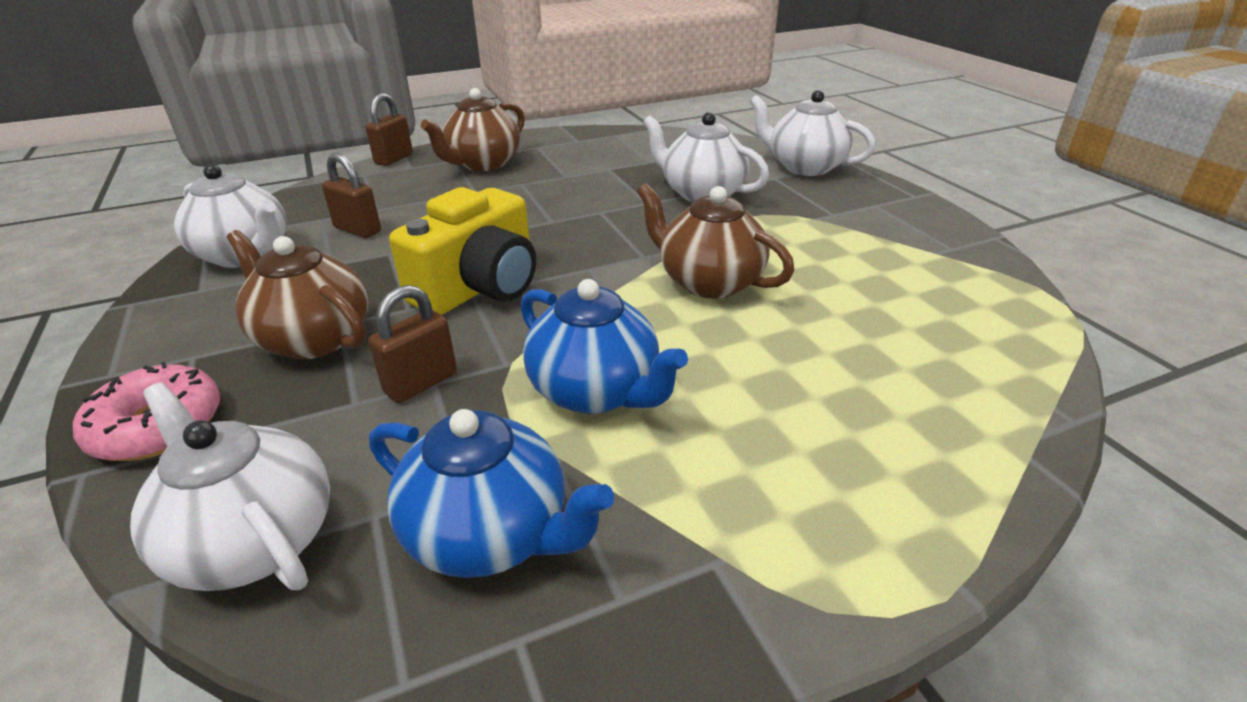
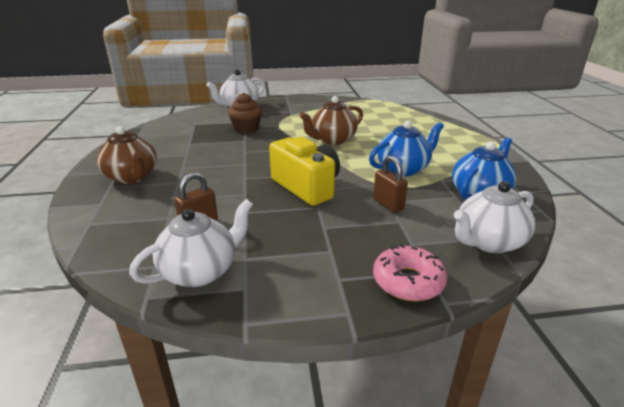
camera: 75 degrees left, 5 degrees down
brown teapot [227,230,368,359] -> none
brown padlock [366,93,413,166] -> none
white teapot [643,112,769,202] -> brown cupcake [228,93,262,133]

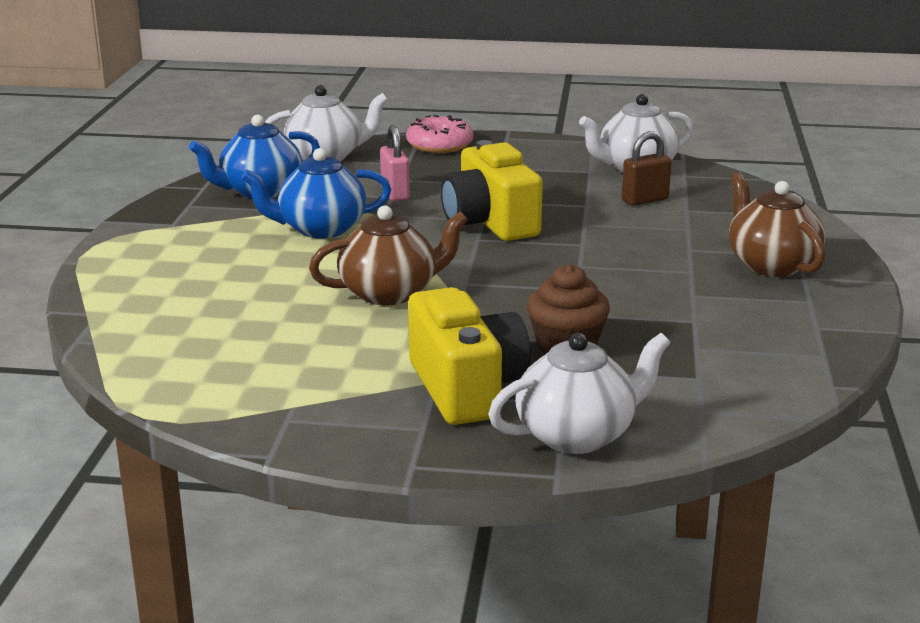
camera: 165 degrees left, 5 degrees down
brown padlock [373,155,408,213] -> pink padlock [380,125,410,201]
none -> yellow camera [408,287,531,425]

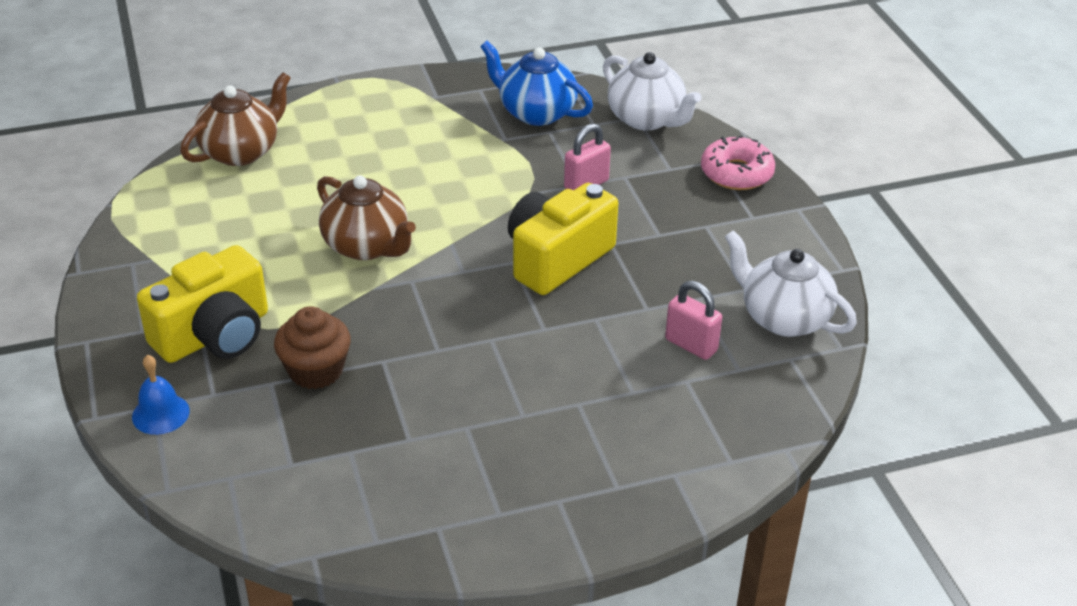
camera: 65 degrees right, 15 degrees up
blue teapot [241,148,391,239] -> none
white teapot [488,333,671,454] -> blue bell [132,355,190,435]
brown padlock [622,131,672,206] -> pink padlock [665,281,722,360]
brown teapot [729,172,825,277] -> brown teapot moved to [180,72,291,166]

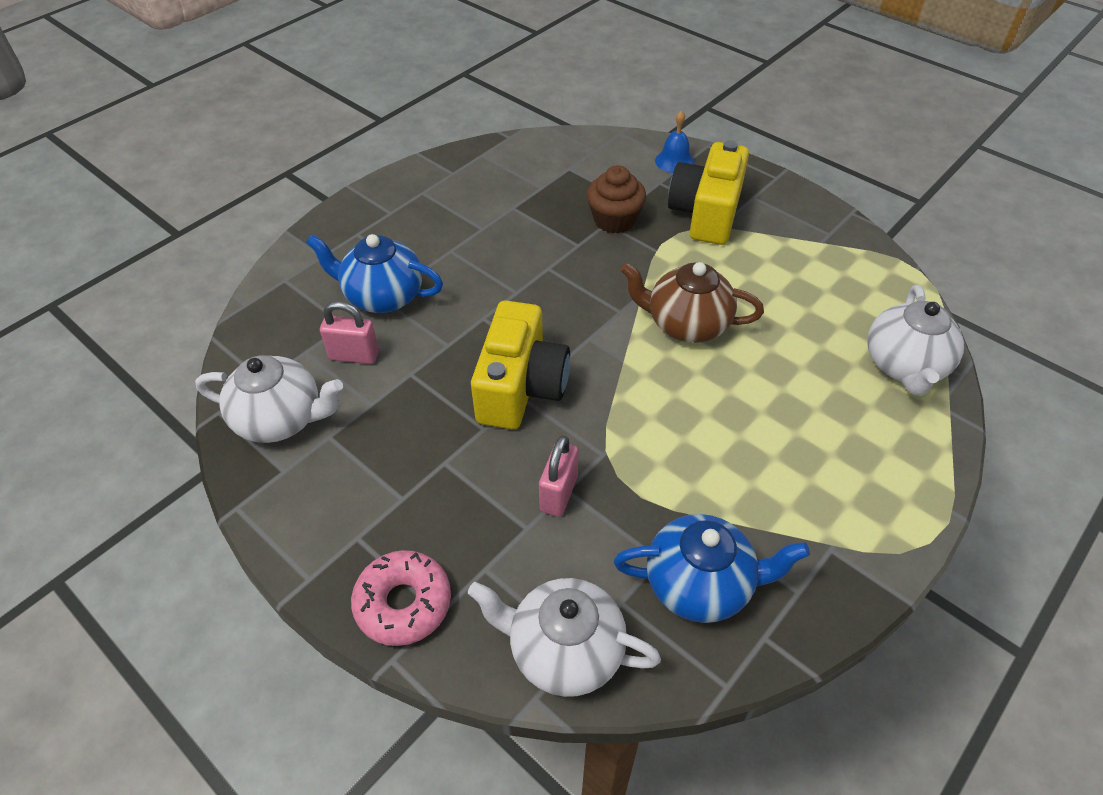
camera: 150 degrees right, 10 degrees up
brown teapot [180,72,291,166] -> white teapot [867,285,964,396]
none -> blue teapot [306,234,443,313]

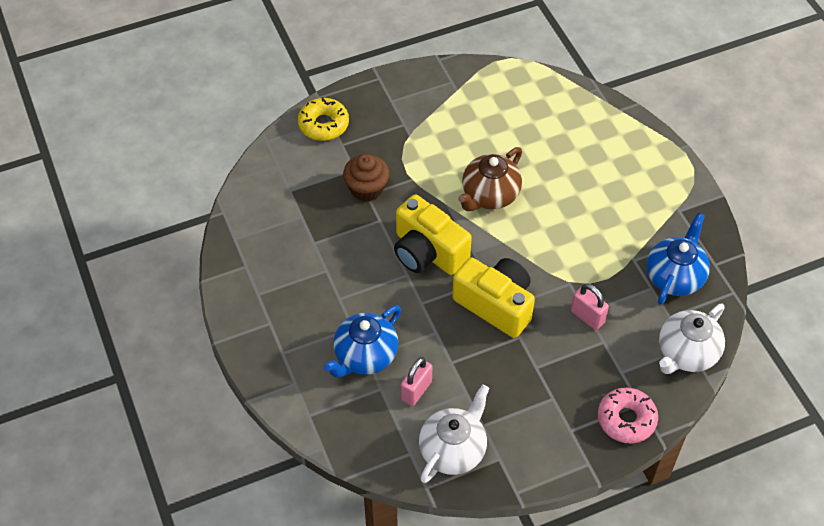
camera: 65 degrees left, 5 degrees up
blue bell [655,110,695,173] -> yellow donut [298,97,349,141]
yellow camera [668,140,749,245] -> yellow camera moved to [394,194,472,275]
white teapot [867,285,964,396] -> none

